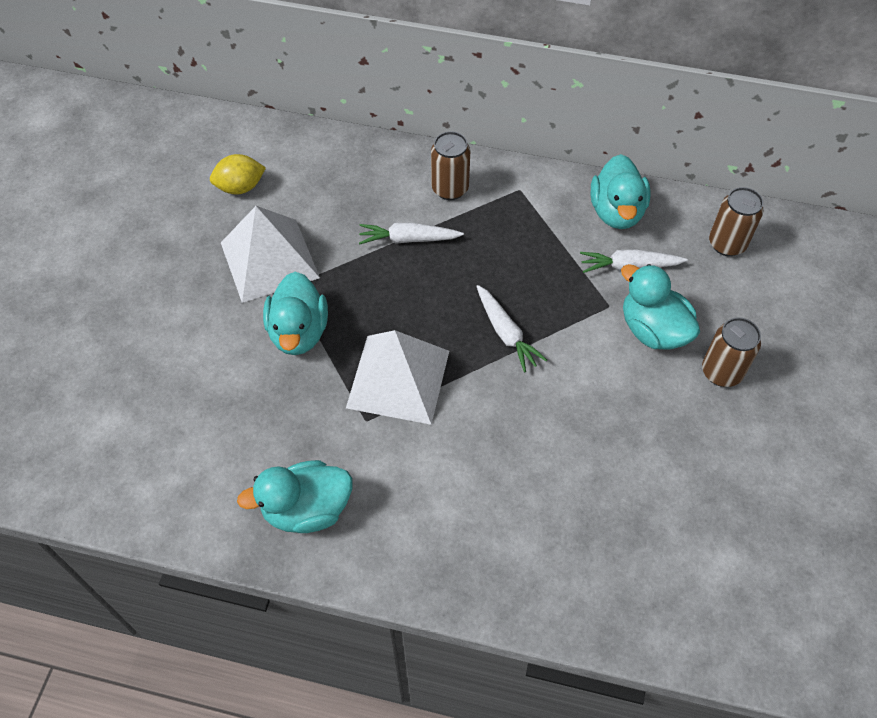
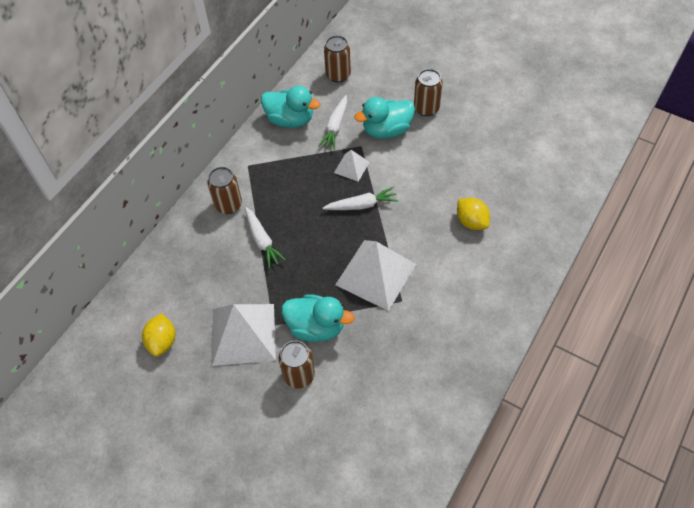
camera: 70 degrees left, 0 degrees up
turquoise duck [237,460,353,533] -> none
white carrot [359,223,464,245] -> white carrot turned 45 degrees counterclockwise [245,207,286,269]
none -> brown can [279,341,315,389]
none -> white pyramid [334,150,369,182]
none -> yellow lemon [457,198,490,230]

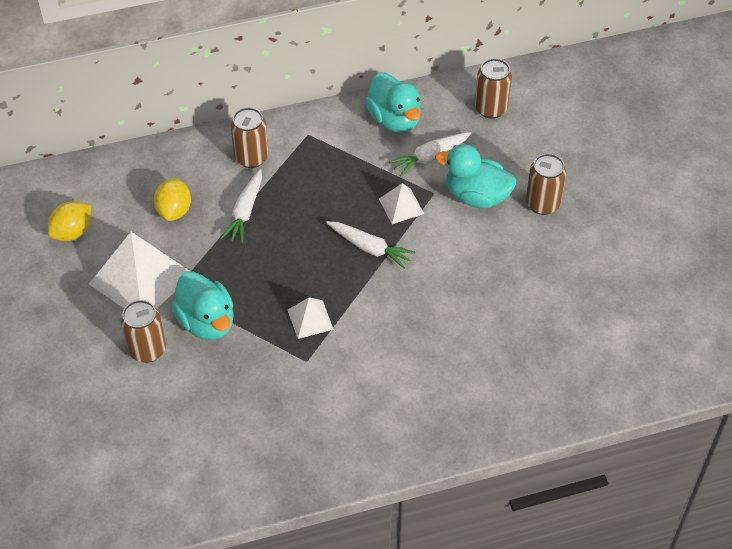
camera: 40 degrees right, 5 degrees down
white pyramid [335,240,416,311] -> white pyramid [288,297,334,339], size x0.49
yellow lemon [457,198,490,230] -> yellow lemon moved to [154,178,191,221]

